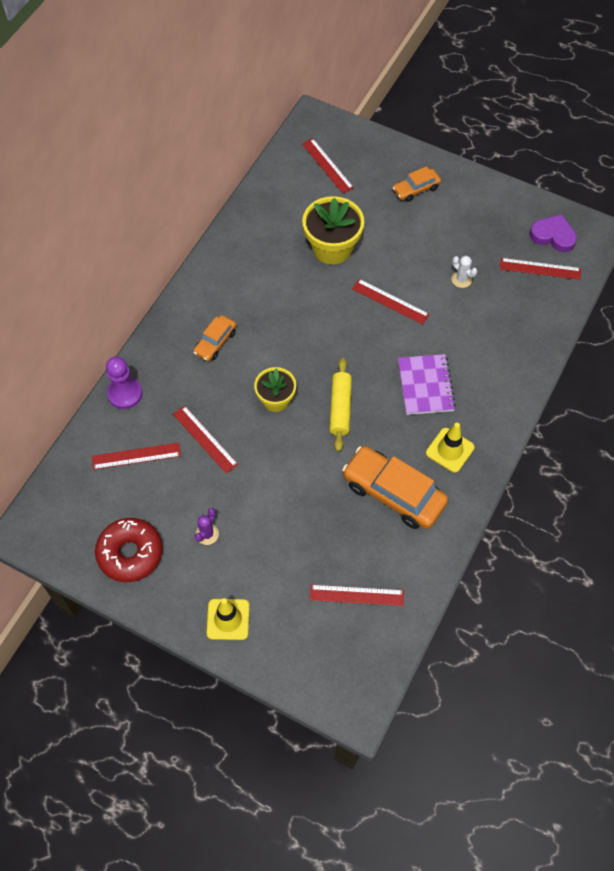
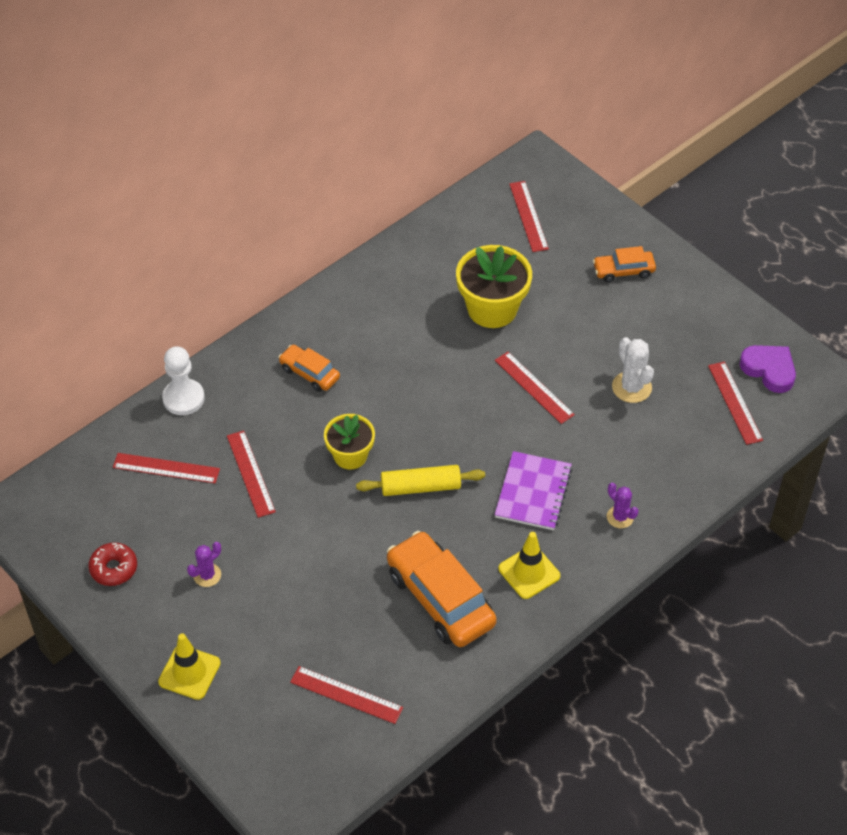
camera: 20 degrees right, 10 degrees down
red donut [95,518,163,582] -> red donut [88,543,137,586], size x0.61
purple pawn [106,357,142,409] -> white pawn [162,346,205,415]
orange car [193,315,237,361] -> orange car turned 75 degrees clockwise [279,345,340,392]
yellow rolling pin [329,358,352,452] -> yellow rolling pin turned 60 degrees clockwise [356,465,485,496]
white cactus [452,256,477,288] -> white cactus [612,337,654,403], size x1.54
red ruler [500,258,581,280] -> red ruler turned 45 degrees clockwise [708,362,763,445]
none -> purple cactus [607,483,639,528]

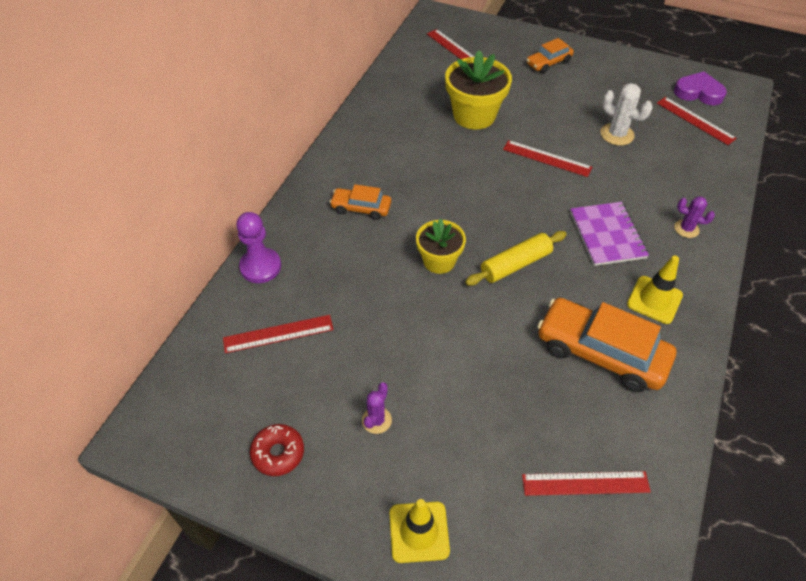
camera: 25 degrees left, 0 degrees up
white pawn [162,346,205,415] -> purple pawn [236,212,281,283]
red ruler [227,431,276,518] -> none

